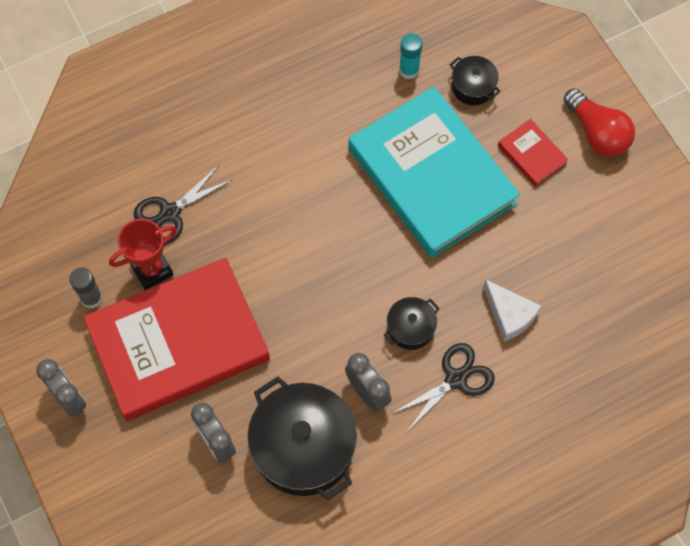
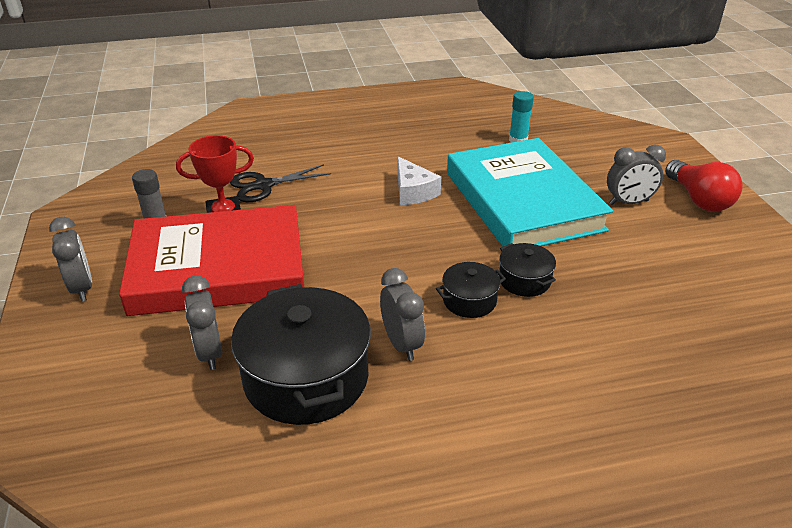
camera: 15 degrees right, 30 degrees down
black scissors [392,343,495,432] -> none
black pot [450,56,501,105] -> black pot moved to [499,243,556,297]
white cheese [483,279,541,342] -> white cheese moved to [398,156,441,205]
red book [498,119,568,187] -> grey clock [607,145,666,205]

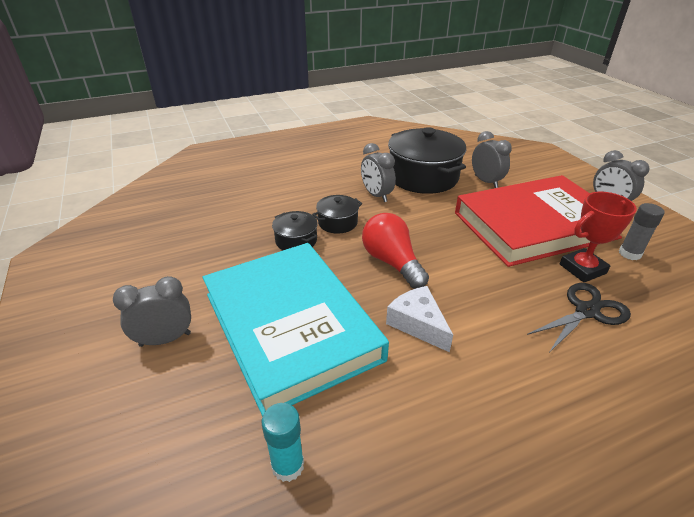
camera: 170 degrees right, 0 degrees up
red light bulb [665,160,743,211] -> red light bulb moved to [362,213,429,289]

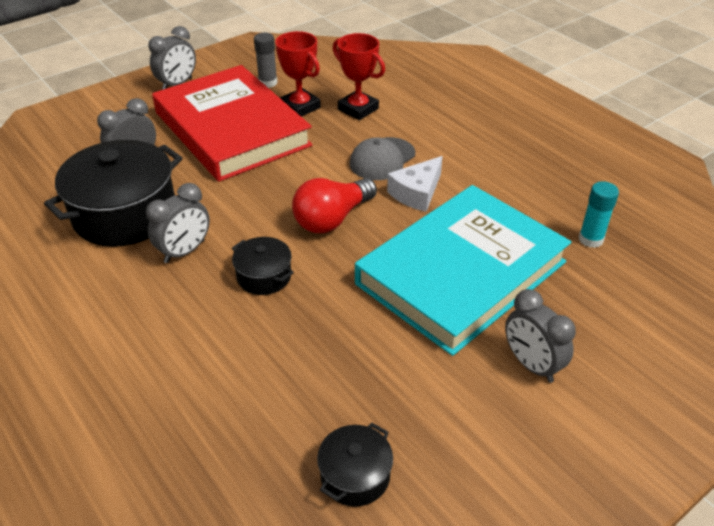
camera: 105 degrees left, 5 degrees up
black pot [272,211,318,250] -> black pot moved to [317,423,393,507]
black scissors [527,283,631,353] -> red trophy [333,33,385,120]
none -> grey cap [350,137,415,180]

